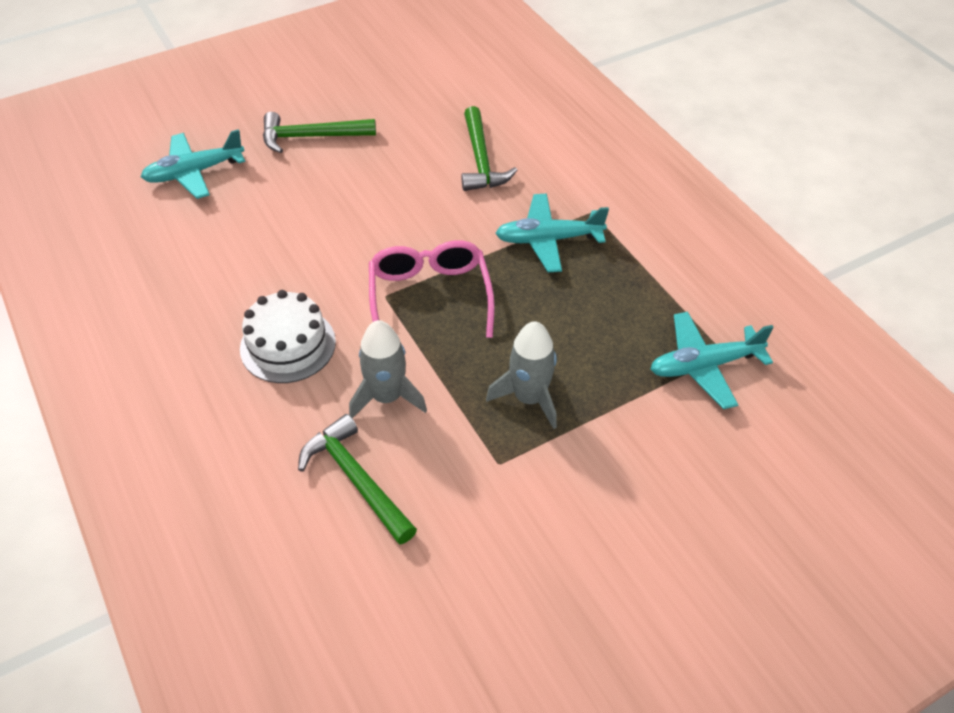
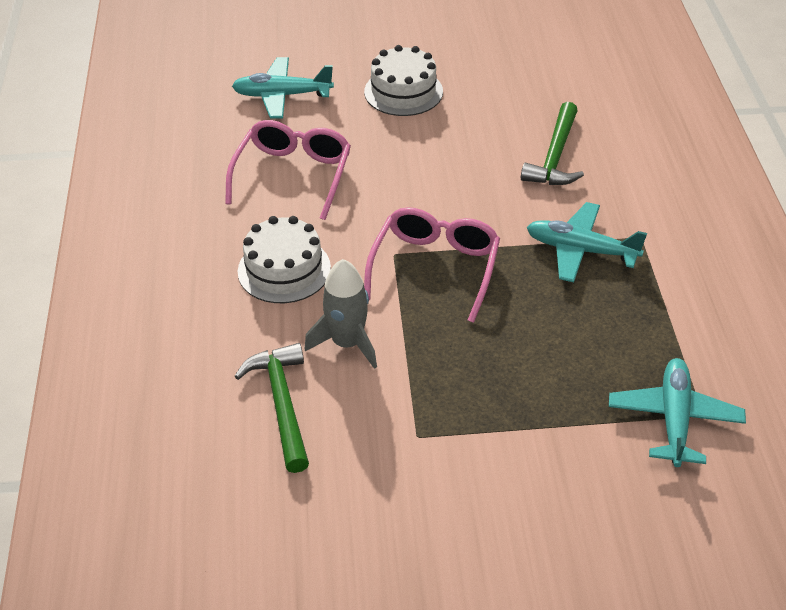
camera: 25 degrees right, 5 degrees down
green hammer [263,112,376,153] -> white cake [364,45,443,116]
grey rocket [486,321,557,429] -> none
turquoise plane [650,312,774,409] -> turquoise plane turned 90 degrees clockwise [609,358,746,467]
none -> pink glasses [225,120,351,220]

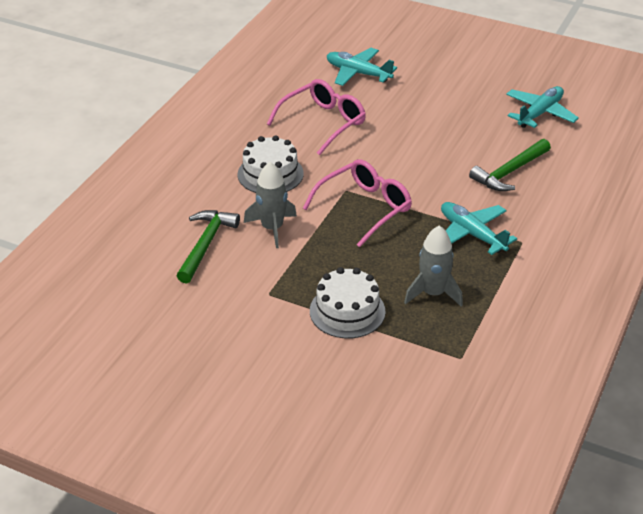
camera: 30 degrees right, 5 degrees down
white cake [364,45,443,116] -> white cake moved to [310,267,386,339]
turquoise plane [609,358,746,467] -> turquoise plane moved to [506,86,579,128]
none -> grey rocket [404,226,463,307]

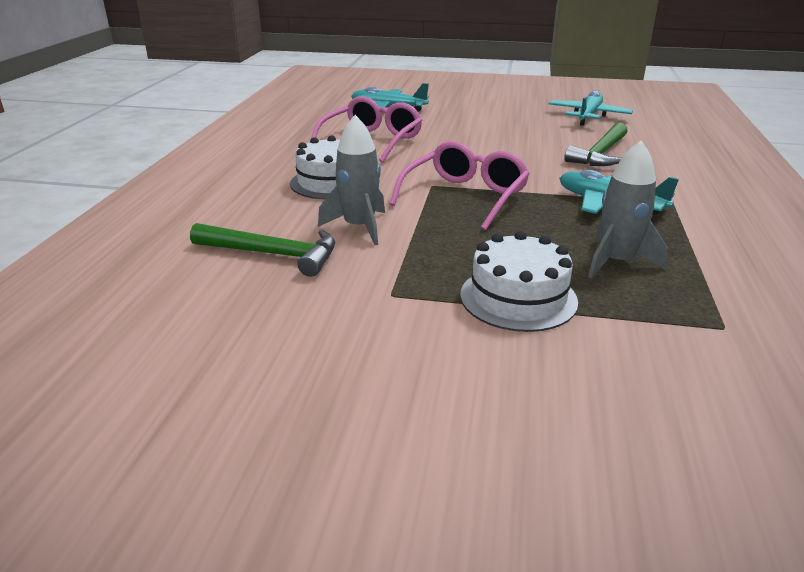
camera: 15 degrees left, 10 degrees down
green hammer [177,210,240,284] -> green hammer turned 105 degrees clockwise [190,223,335,277]

